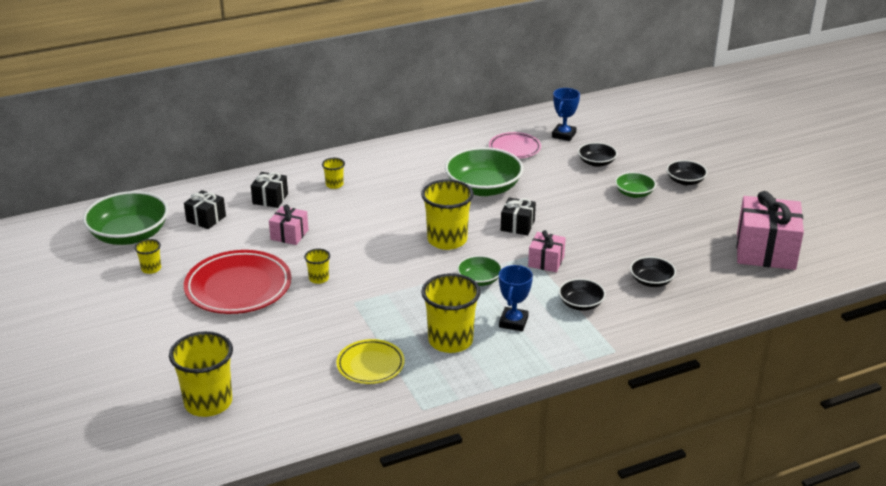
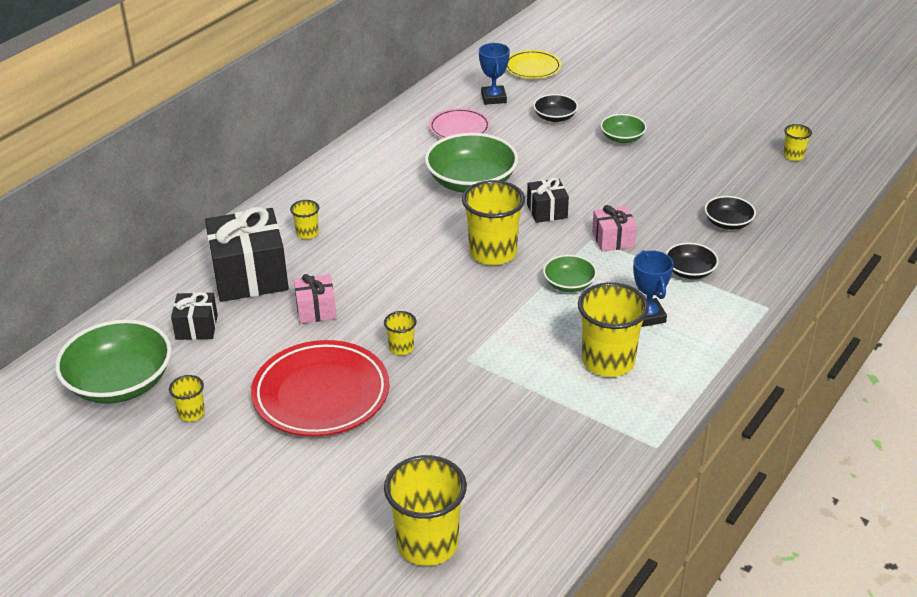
camera: 30 degrees left, 5 degrees up
black gift [251,172,288,208] -> black gift [205,207,289,302], size x1.93
yellow plate [336,339,405,384] -> yellow plate moved to [506,50,562,79]
black bowl [667,160,707,185] -> none
pink gift [737,191,804,270] -> yellow cup [783,124,812,161]

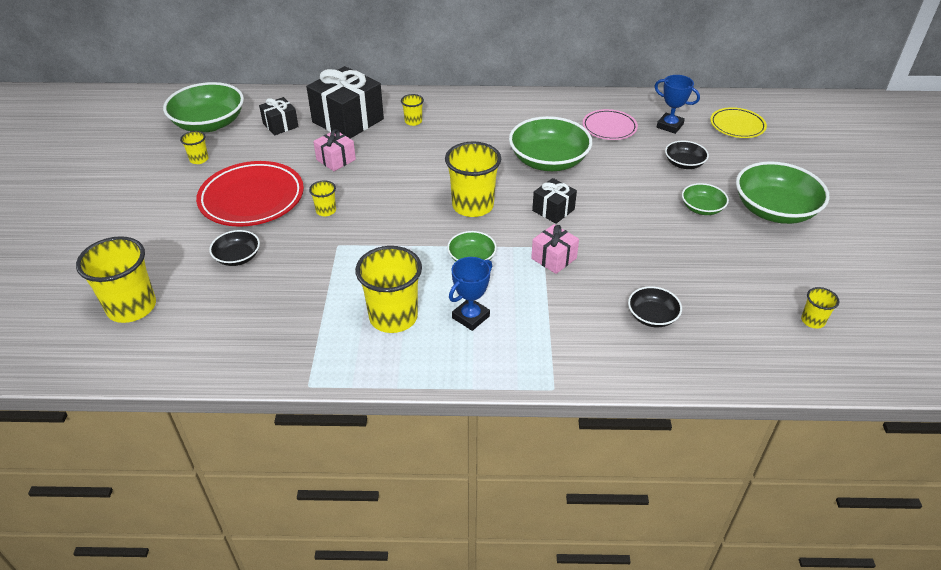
camera: 55 degrees right, 5 degrees up
blue trophy [479,43,510,105] -> blue trophy turned 75 degrees clockwise [655,75,700,134]
black bowl [666,243,719,279] -> black bowl moved to [209,230,260,266]
none -> green bowl [736,161,830,224]

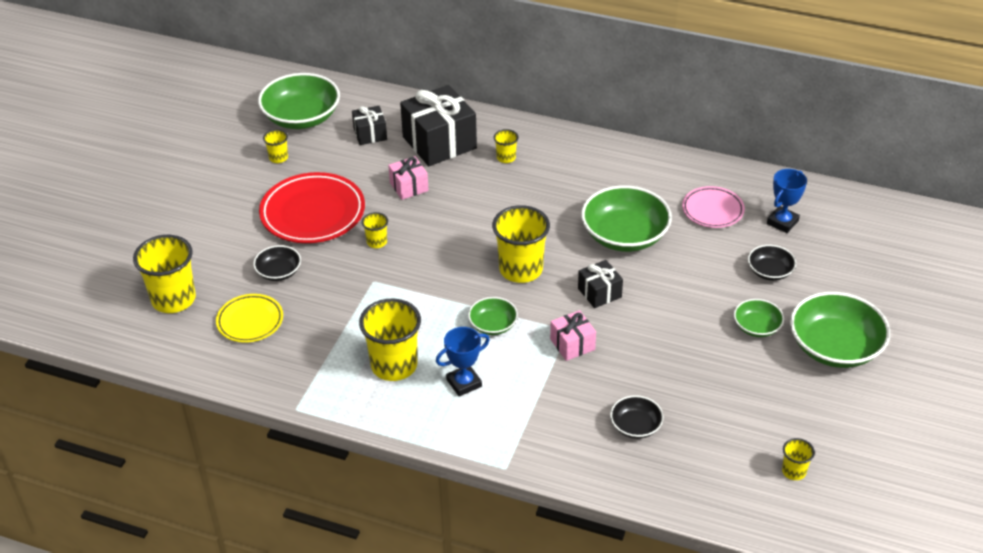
camera: 20 degrees right, 0 degrees up
blue trophy [655,75,700,134] -> blue trophy turned 75 degrees clockwise [767,169,807,233]
yellow plate [710,107,767,138] -> yellow plate moved to [216,294,283,343]

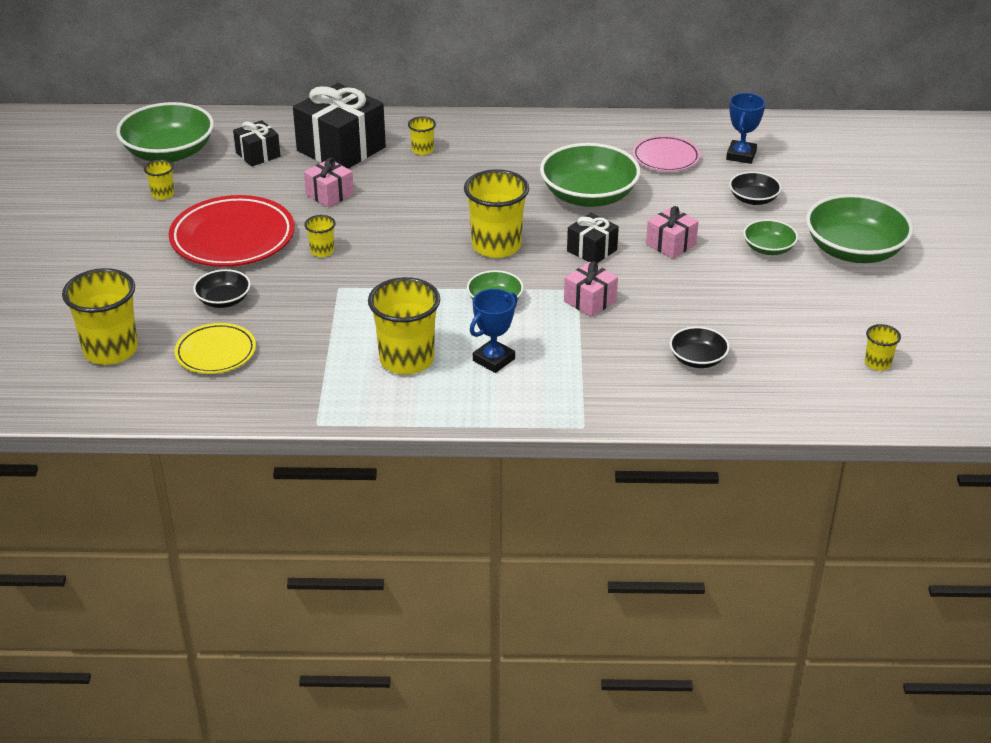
camera: 20 degrees left, 5 degrees down
none -> pink gift [646,206,699,259]

